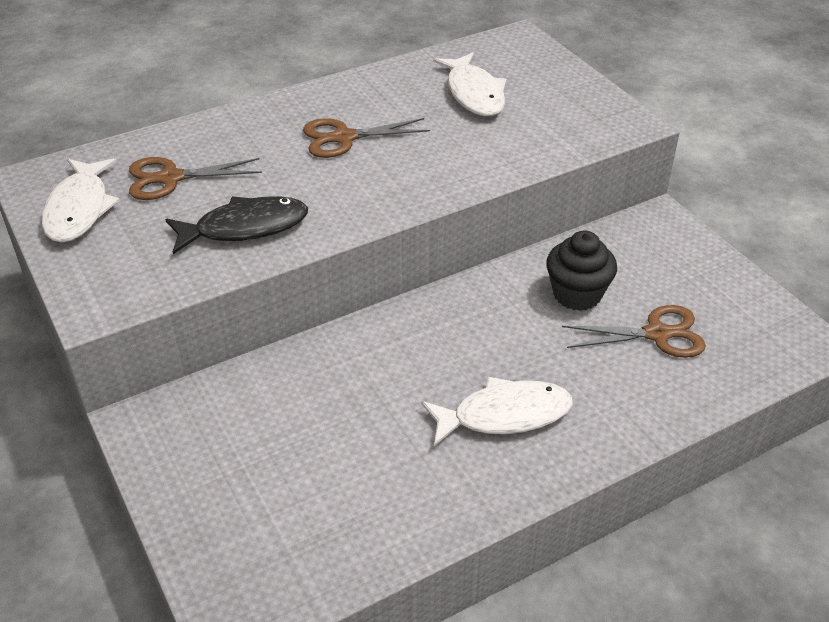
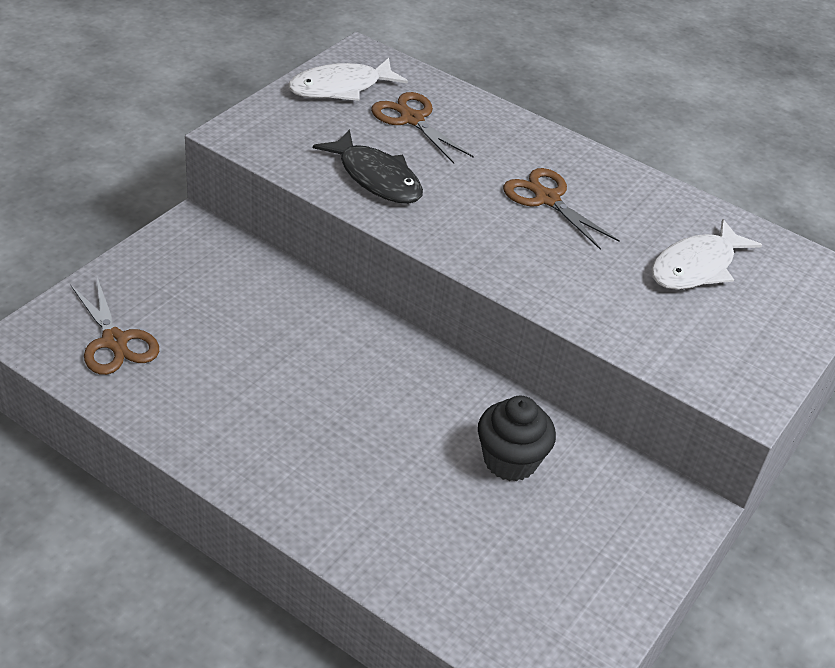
camera: 60 degrees right, 0 degrees up
white fish [421,377,573,446] -> none
brown scissors [562,305,706,358] -> brown scissors moved to [70,278,159,375]

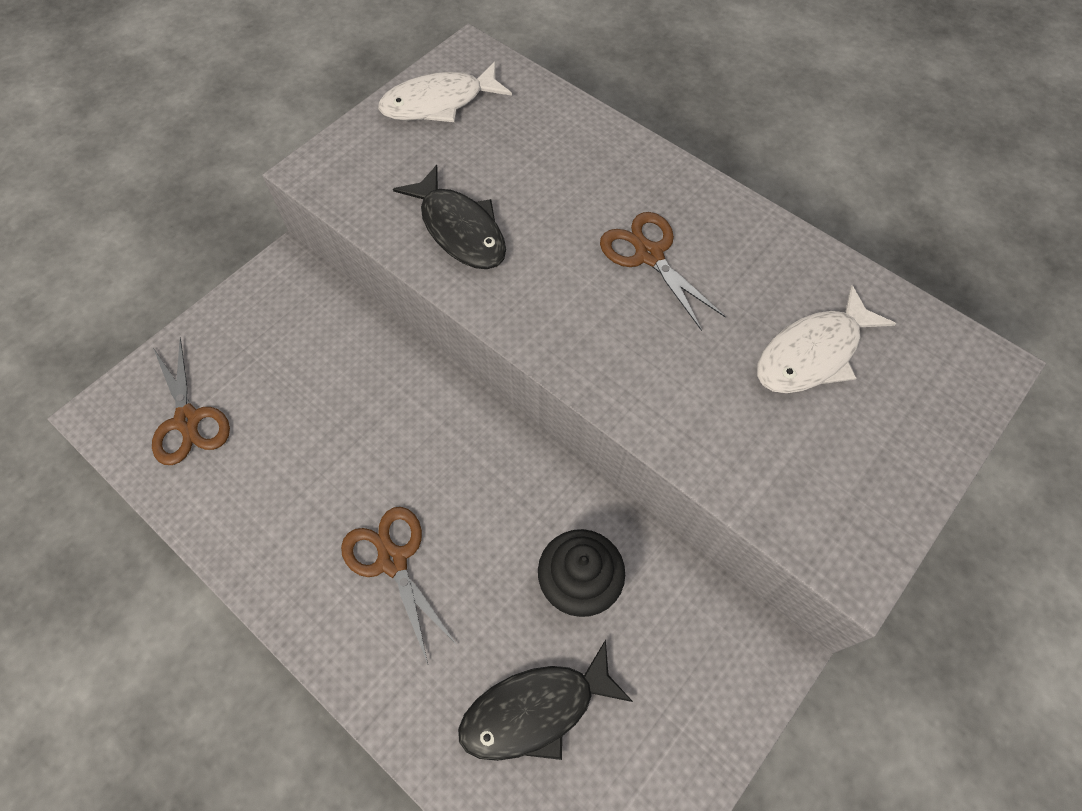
camera: 10 degrees right, 20 degrees up
brown scissors [371,92,474,164] -> brown scissors moved to [341,507,457,664]
none -> black fish [458,640,633,761]

